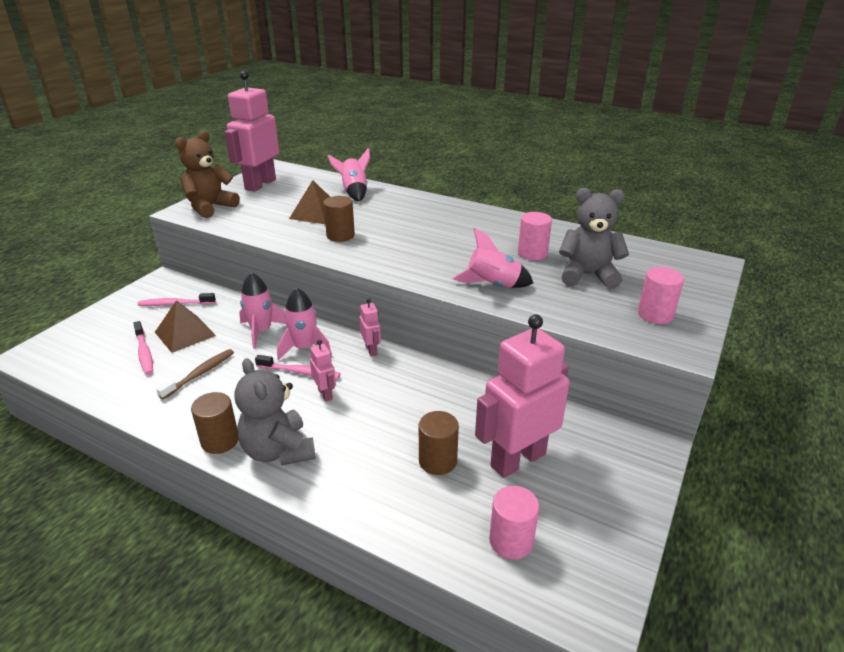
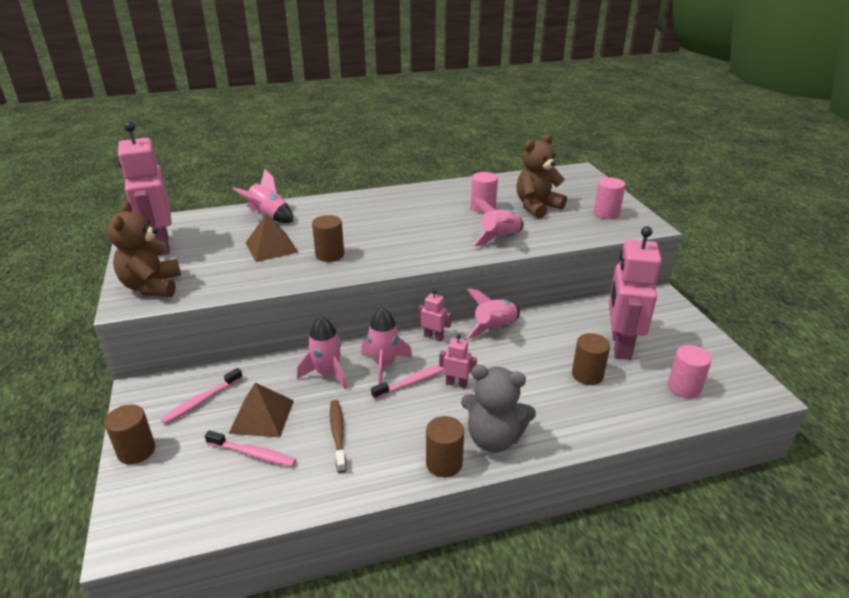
camera: 45 degrees left, 0 degrees up
grey teddy bear [559,188,629,289] -> brown teddy bear [517,134,567,218]
none -> brown cylinder [104,404,155,465]
none -> pink rocket [466,288,520,339]

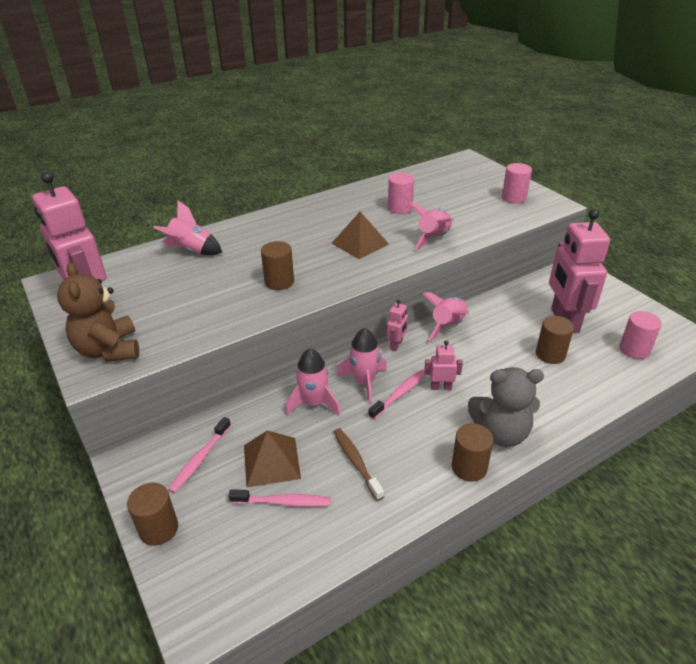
camera: 15 degrees left, 5 degrees up
brown pyramid [246,214,298,262] -> brown pyramid moved to [331,212,389,259]
pink robot [419,289,451,341] -> pink robot turned 105 degrees clockwise [387,299,408,351]
brown teddy bear [517,134,567,218] -> none

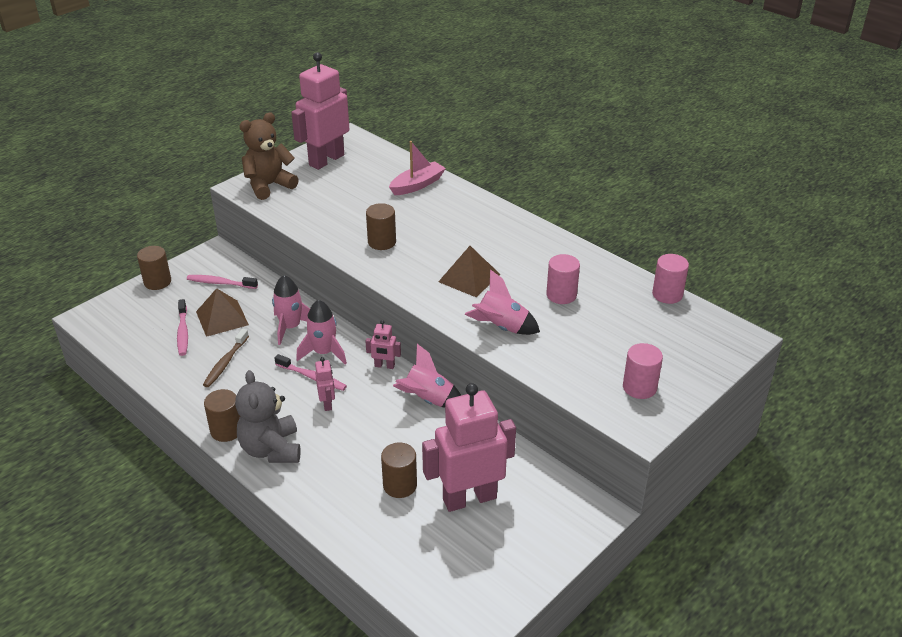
camera: 75 degrees right, 0 degrees up
pink rocket [153,201,222,255] -> pink boat [389,141,446,195]
brown toothbrush [334,428,384,501] -> brown toothbrush turned 150 degrees clockwise [203,329,249,387]
pink cylinder [619,311,662,359] -> pink cylinder moved to [652,254,689,304]

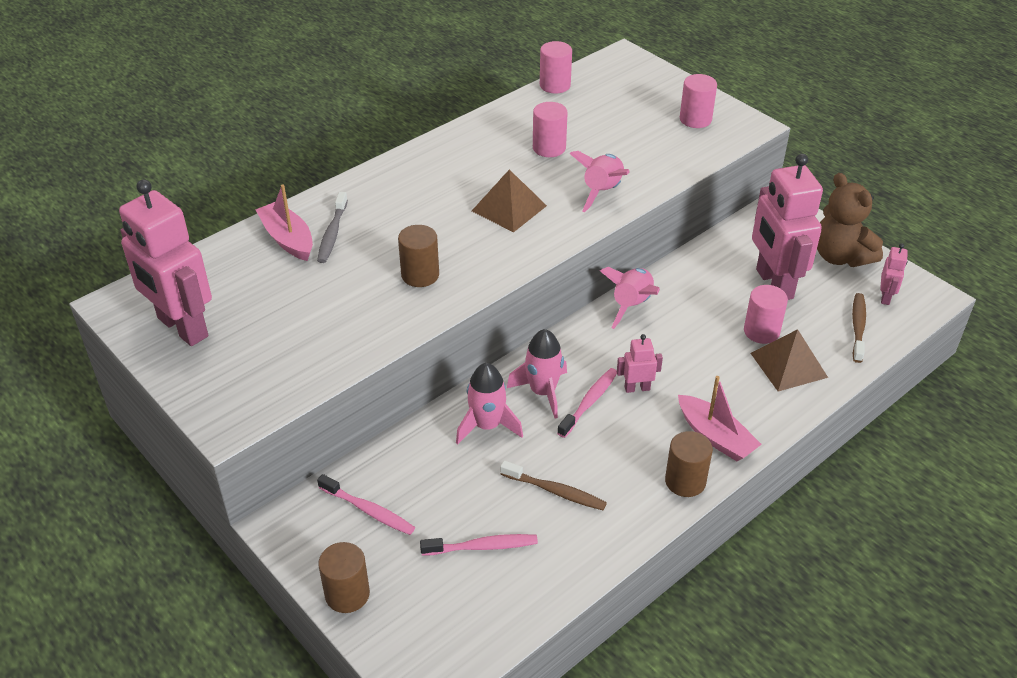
camera: 85 degrees left, 5 degrees up
pink toothbrush [187,275,258,289] -> pink toothbrush turned 75 degrees counterclockwise [317,474,415,535]
brown pyramid [196,288,249,337] -> brown pyramid moved to [751,329,828,391]
grey teddy bear [235,370,301,463] -> pink boat [678,376,762,461]
brown teddy bear [239,112,299,200] -> brown teddy bear moved to [817,173,883,267]
pink robot [365,320,401,369] -> pink robot moved to [880,243,908,305]
brown cylinder [381,443,417,498] -> pink cylinder [744,285,788,344]
none -> grey toothbrush [317,192,348,263]
none -> brown toothbrush [852,293,866,363]

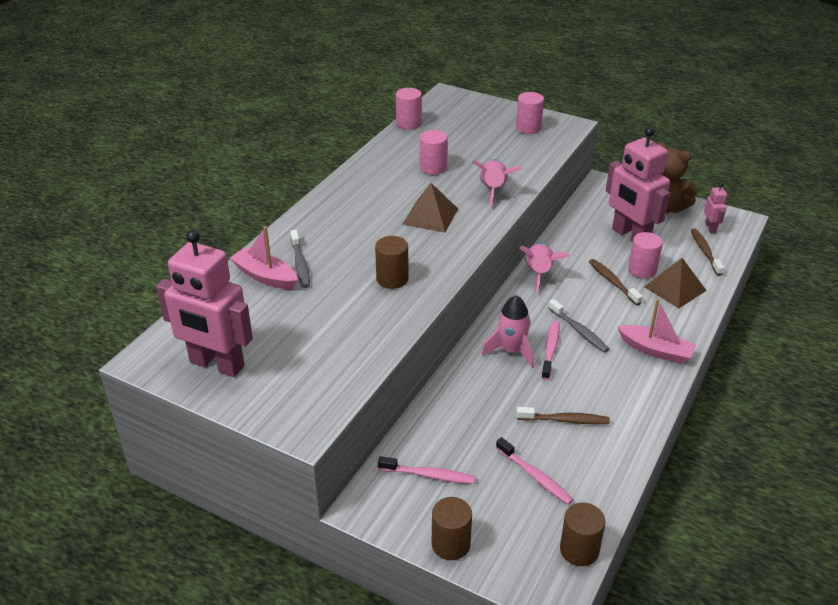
camera: 20 degrees left, 5 degrees down
pink toothbrush [420,534,538,556] -> pink toothbrush turned 75 degrees clockwise [496,437,574,505]
pink rocket [456,363,523,444] -> none
pink robot [617,334,663,393] -> grey toothbrush [548,299,609,353]
brown cylinder [665,431,713,497] -> brown cylinder moved to [560,502,606,566]
none -> brown toothbrush [589,259,643,305]

